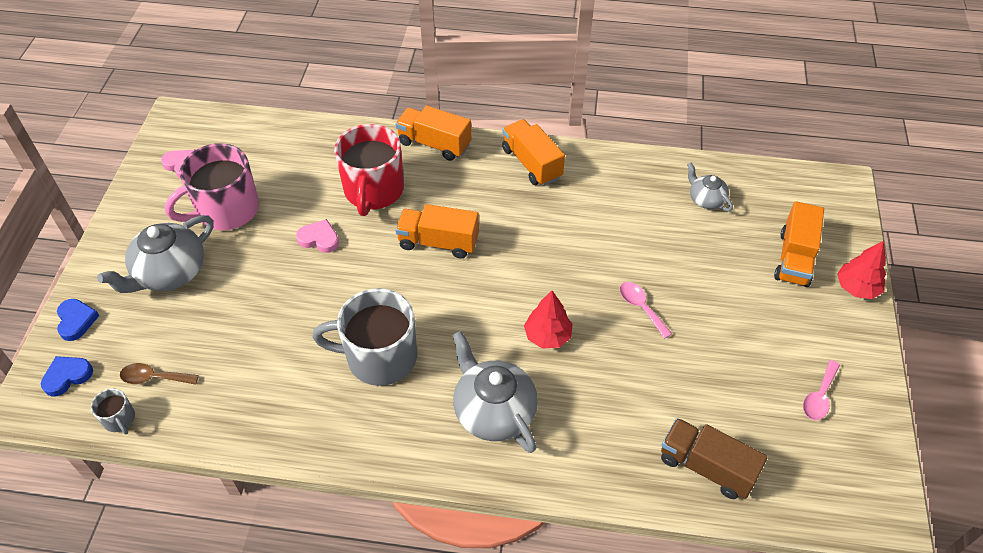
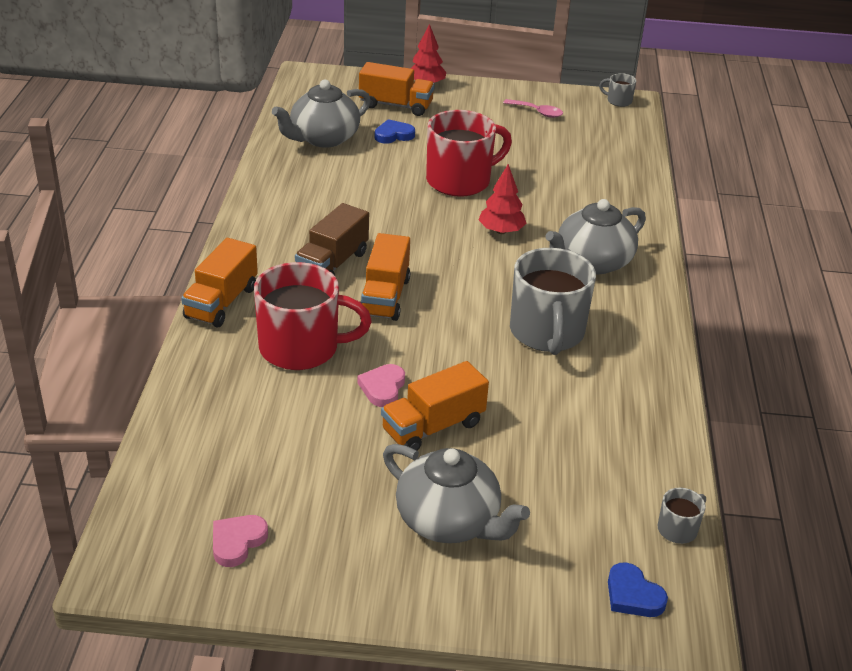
camera: 95 degrees left, 15 degrees down
blue heart [57,299,100,341] -> blue heart moved to [375,119,415,144]
brown spoon [120,363,199,385] -> none
pink mug [165,143,259,230] -> none
orange truck [502,119,565,186] -> orange truck moved to [381,361,489,451]
pink spoon [620,282,672,339] -> red mug [426,110,512,197]
brown truck [661,418,768,499] -> brown truck moved to [295,203,369,276]
grey teapot [687,163,733,212] -> grey teapot [272,80,371,148], size x1.83
none -> grey mug [599,73,636,107]

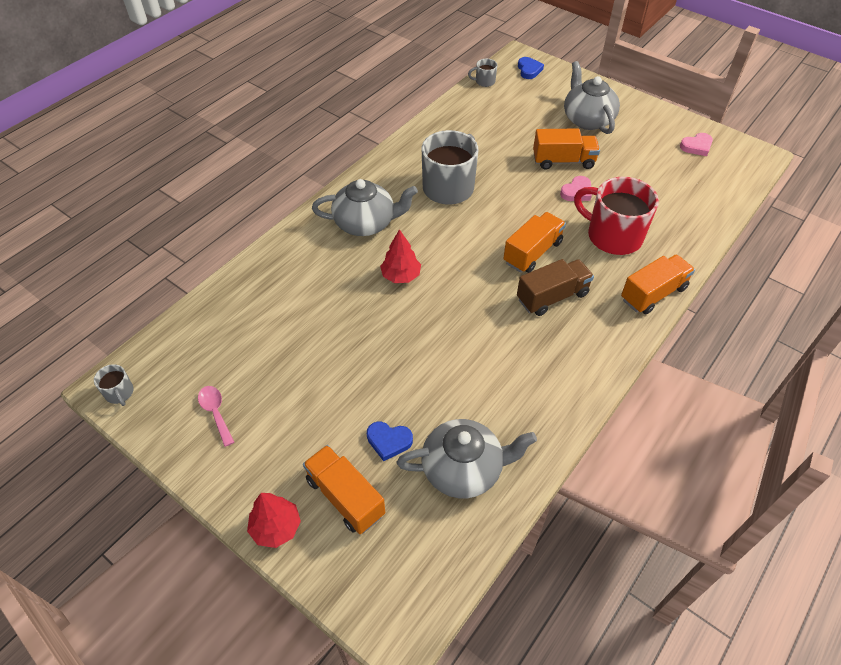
camera: 145 degrees left, 15 degrees up
red mug [426,110,512,197] -> none

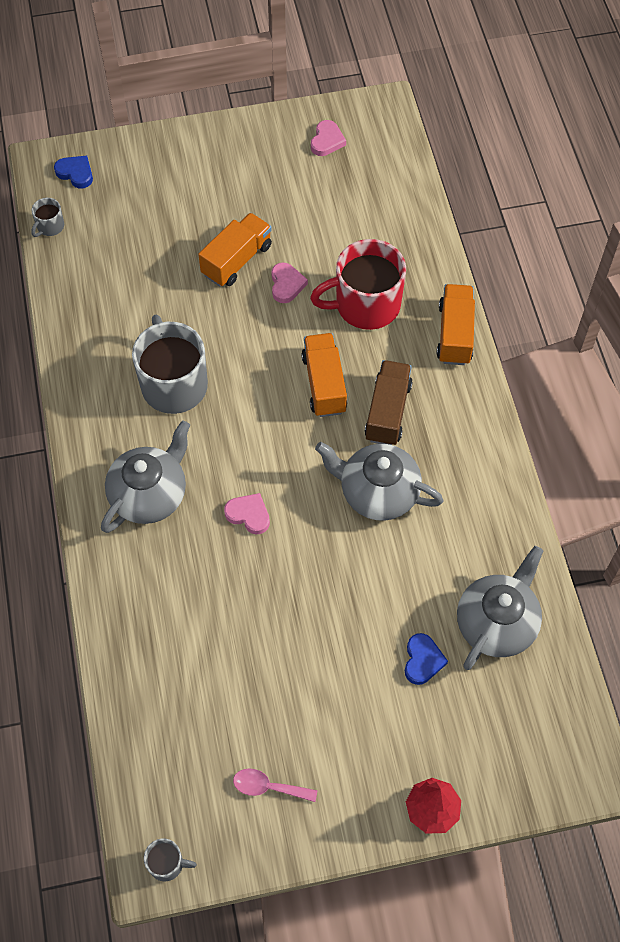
camera: 50 degrees left, 10 degrees up
orange truck [303,445,385,534] -> none
blue heart [367,422,413,461] -> blue heart turned 45 degrees counterclockwise [405,633,448,685]
red tree [380,229,421,283] -> pink heart [224,493,270,534]
grey teapot [564,61,620,134] -> grey teapot moved to [315,442,444,521]

